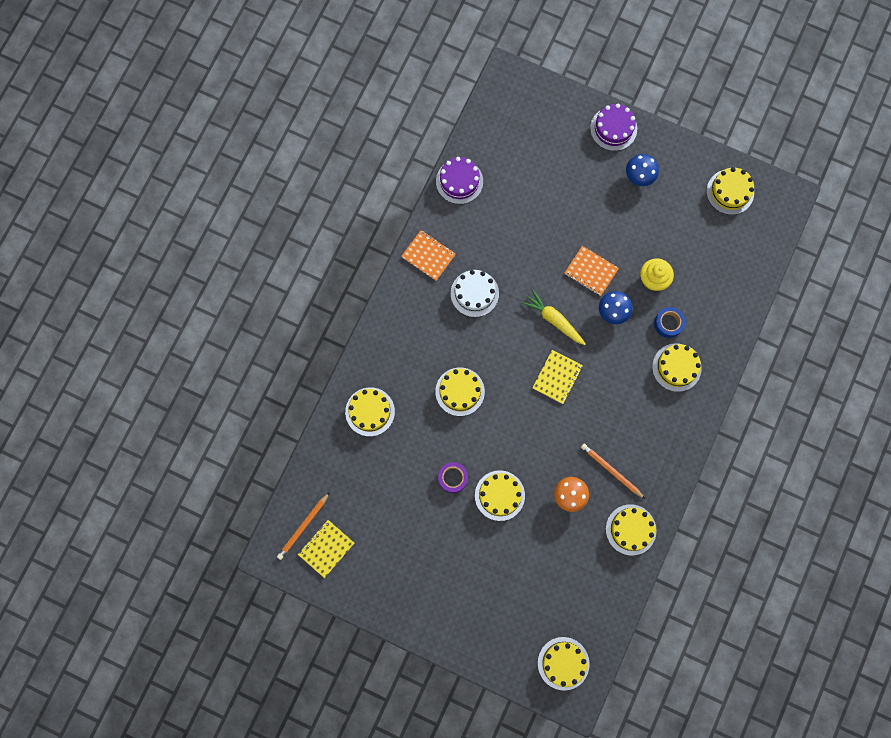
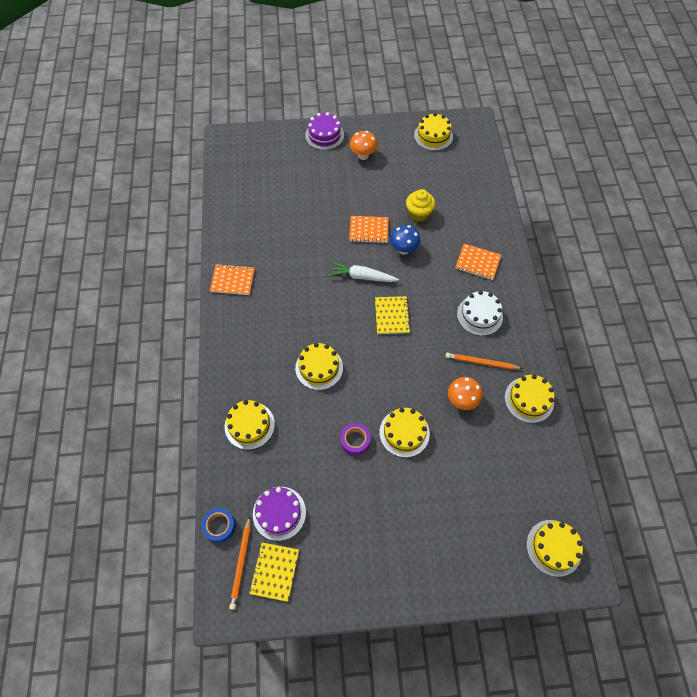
camera: 30 degrees left, 15 degrees down
purple cake [436,157,483,204] -> purple cake moved to [253,487,306,541]
white cake [451,270,499,317] -> white cake moved to [457,291,503,336]
yellow carrot [521,289,586,345] -> white carrot [329,262,399,282]
blue mushroom [626,154,659,186] -> orange mushroom [350,131,378,160]
yellow cake [652,343,702,392] -> orange notebook [455,244,501,280]
blue tape [654,307,685,338] -> blue tape moved to [201,508,236,543]

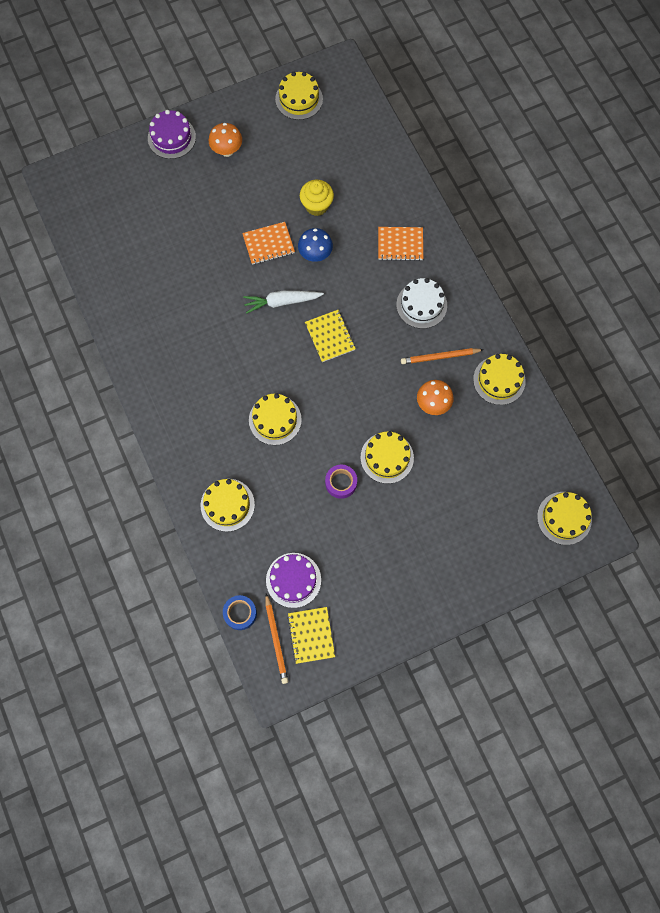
camera: 20 degrees left, 10 degrees up
orange notebook [210,264,255,295] -> none

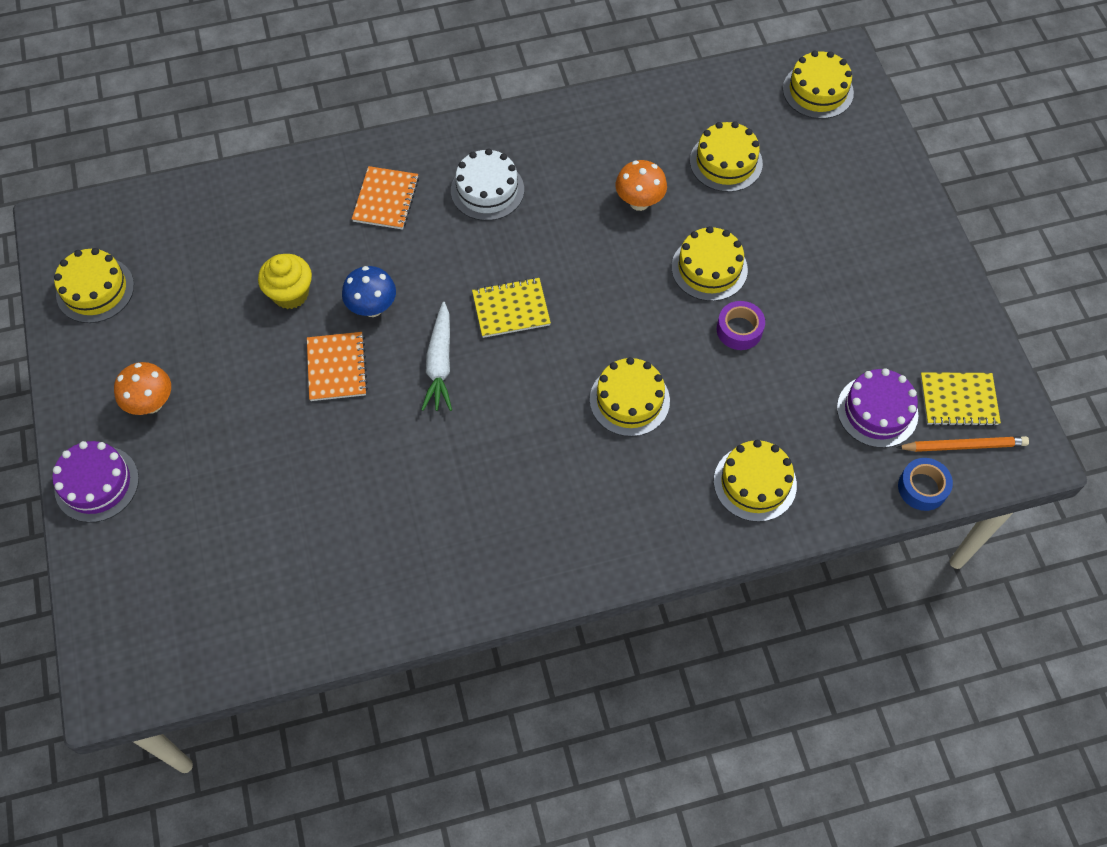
camera: 80 degrees left, 10 degrees down
orange pencil [401,348,484,364] -> none
yellow cake [473,354,526,405] -> yellow cake moved to [690,121,763,192]

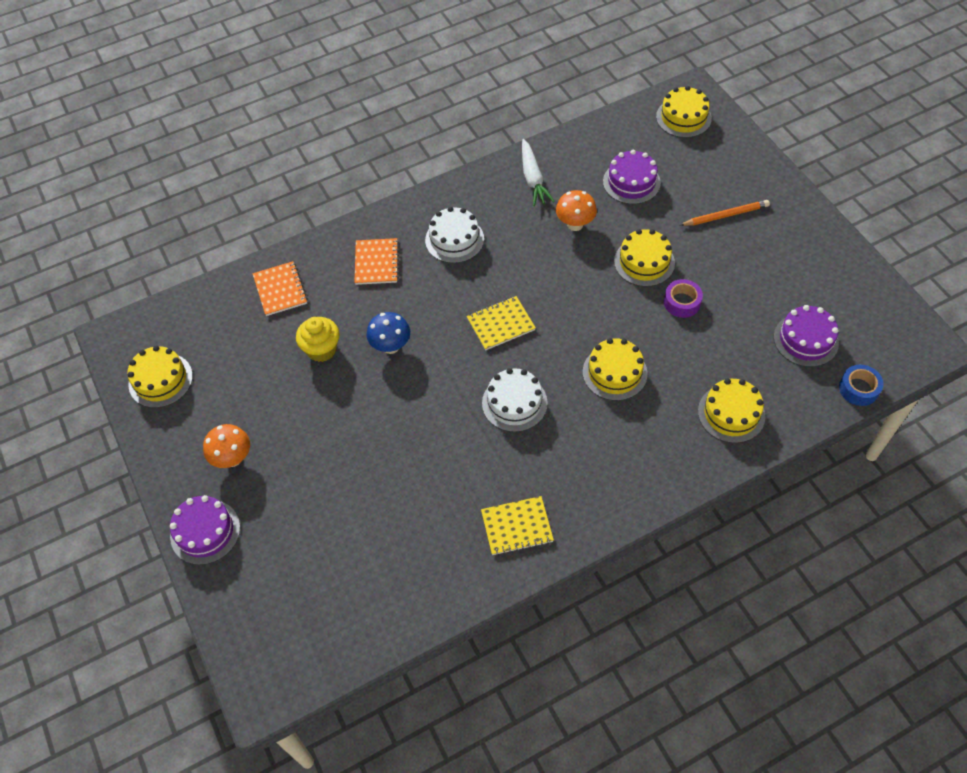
camera: 10 degrees left, 5 degrees down
orange notebook [307,332,368,401] -> orange notebook moved to [253,261,308,316]
white carrot [421,302,452,411] -> white carrot moved to [522,139,555,206]
yellow cake [690,121,763,192] -> purple cake [603,150,661,204]
orange pencil [896,436,1029,452] -> orange pencil moved to [680,200,770,226]
yellow notebook [920,372,1001,426] -> yellow notebook moved to [481,496,554,556]
none -> white cake [482,368,548,432]

